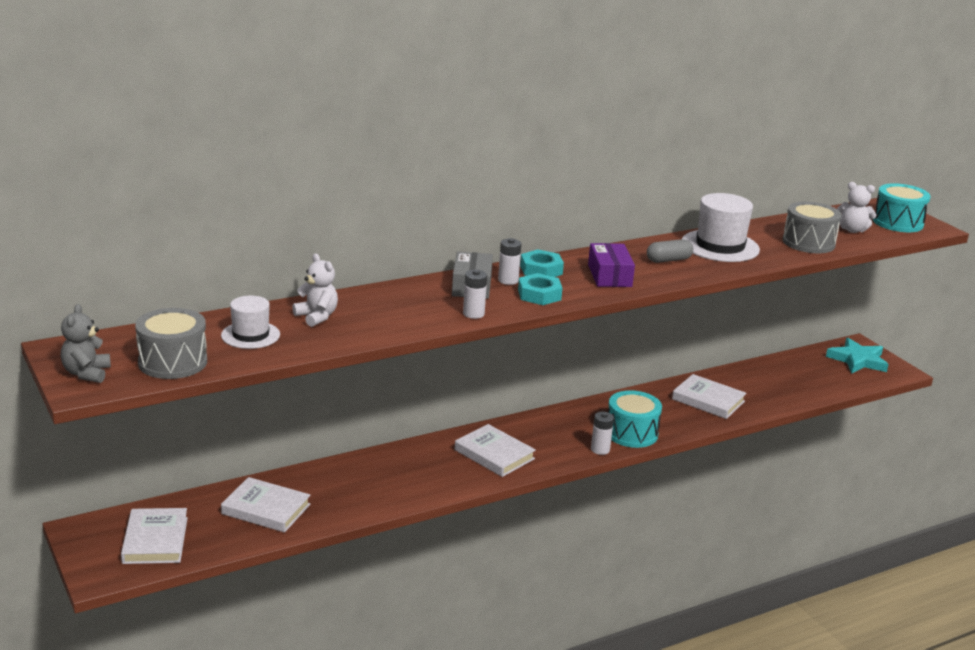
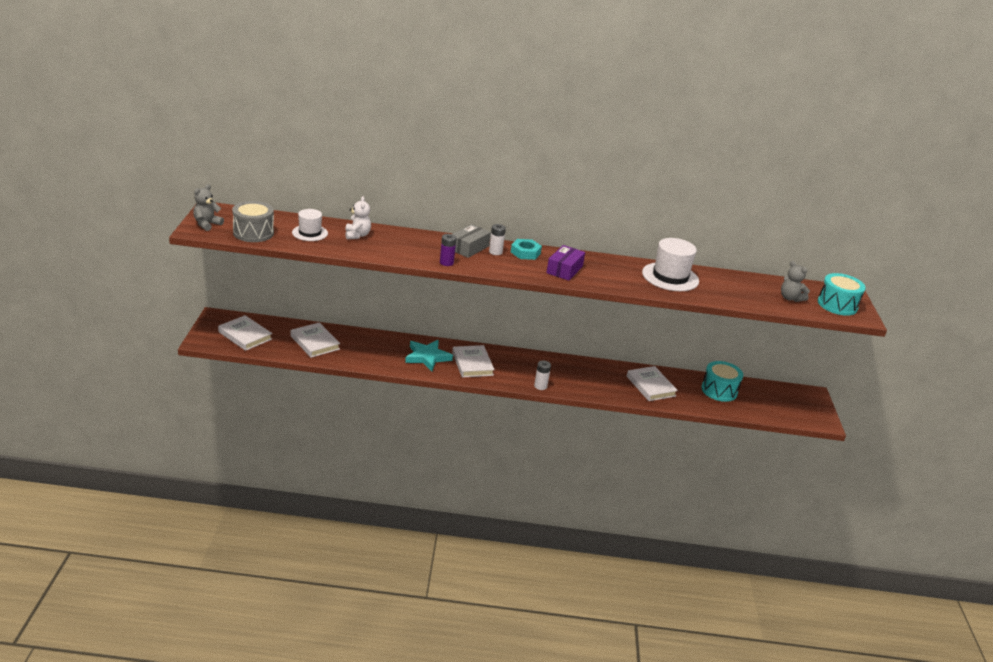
camera: 30 degrees right, 5 degrees up
white book [121,508,188,564] -> white book turned 75 degrees counterclockwise [218,315,272,351]
white battery [463,270,487,319] -> purple battery [440,234,456,266]
turquoise nut [518,273,562,305] -> none
turquoise drum [608,390,662,448] -> turquoise drum moved to [701,361,743,402]
grey capsule [647,239,693,263] -> none
grey drum [783,202,842,253] -> none
turquoise star [826,338,889,374] -> turquoise star moved to [405,340,453,371]
white teddy bear [837,182,876,233] -> grey teddy bear [781,261,810,302]

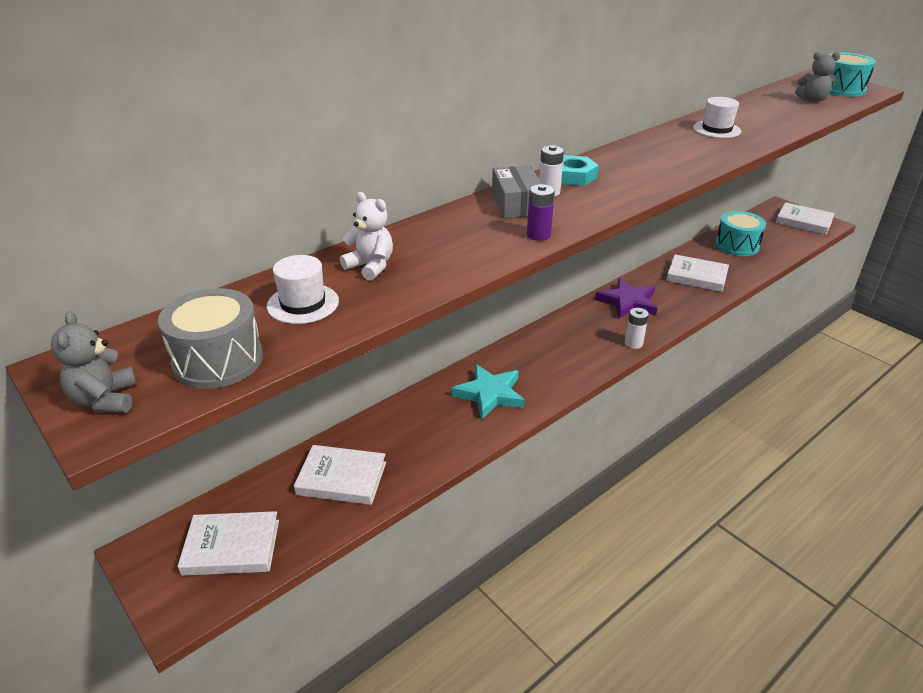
camera: 40 degrees left, 5 degrees up
white book [452,345,495,378] -> white book moved to [775,202,835,235]
purple box [546,245,585,281] -> none
white hat [642,238,699,291] -> white hat [693,97,741,138], size x0.61
none -> purple star [595,278,657,319]

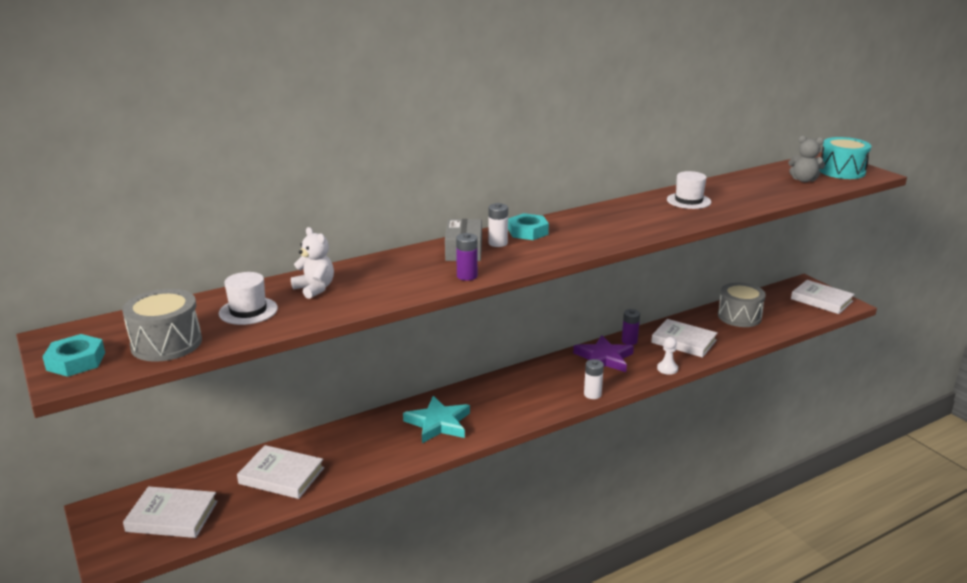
camera: 10 degrees right, 10 degrees down
grey teddy bear [51,311,137,413] -> turquoise nut [42,334,105,377]
turquoise drum [715,211,766,256] -> grey drum [718,283,766,327]
none -> purple battery [622,309,640,345]
none -> white pawn [657,337,678,375]

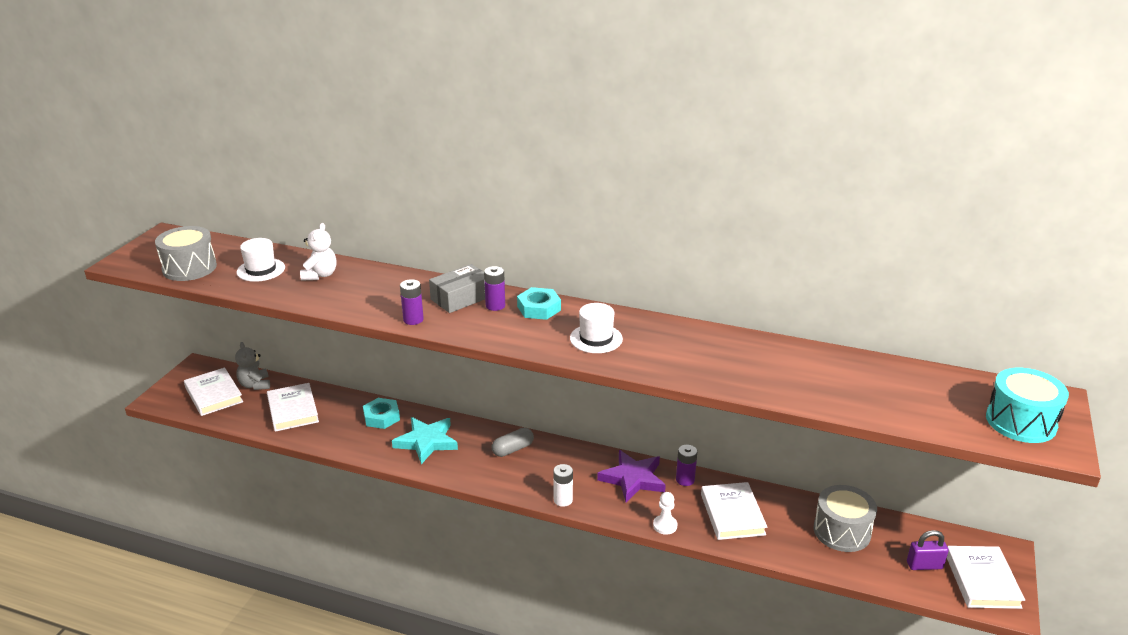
camera: 50 degrees right, 5 degrees up
turquoise nut [42,334,105,377] -> turquoise nut moved to [363,398,400,429]
white battery [488,203,508,247] -> purple battery [484,266,505,311]
white hat [667,171,711,209] -> white hat moved to [570,303,623,353]
grey teddy bear [788,136,825,182] -> grey teddy bear moved to [235,342,270,390]
none -> grey capsule [491,428,534,457]
none -> purple padlock [907,530,949,570]

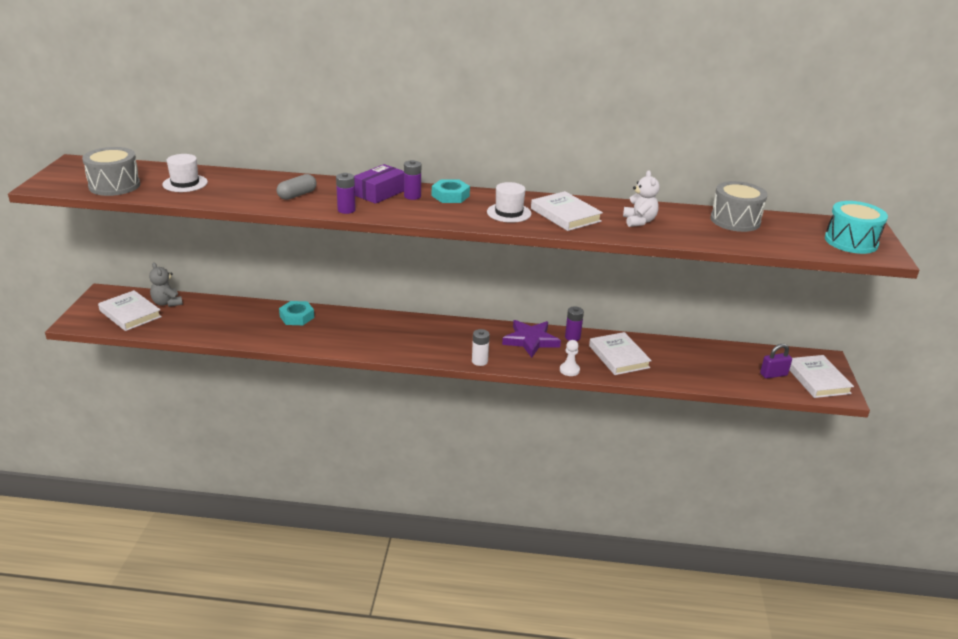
camera: 15 degrees left, 0 degrees up
white book [267,383,319,432] -> white book moved to [531,191,603,231]
white teddy bear [300,223,336,281] -> white teddy bear moved to [623,170,660,227]
turquoise star [392,417,458,464] -> none
grey box [429,264,485,313] -> purple box [354,164,404,204]
grey capsule [491,428,534,457] -> grey capsule moved to [277,174,317,200]
grey drum [813,485,877,552] -> grey drum moved to [710,181,767,232]

